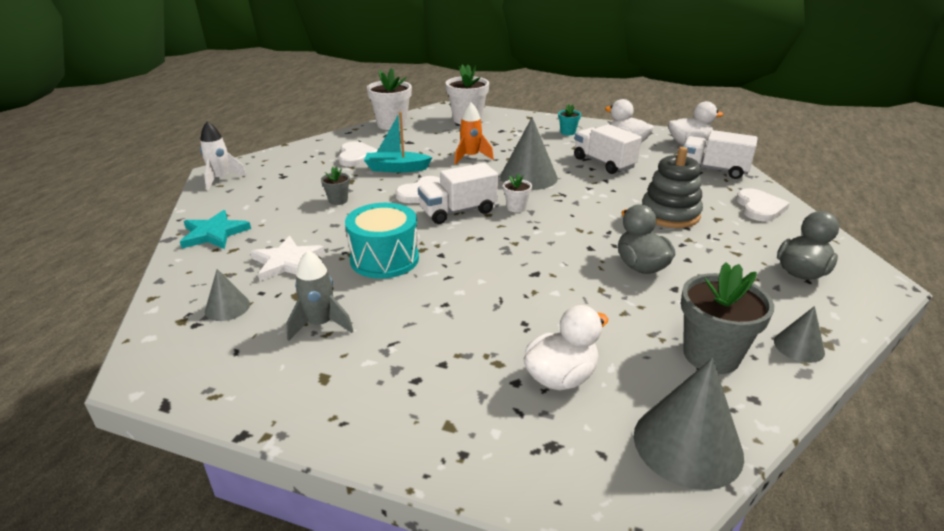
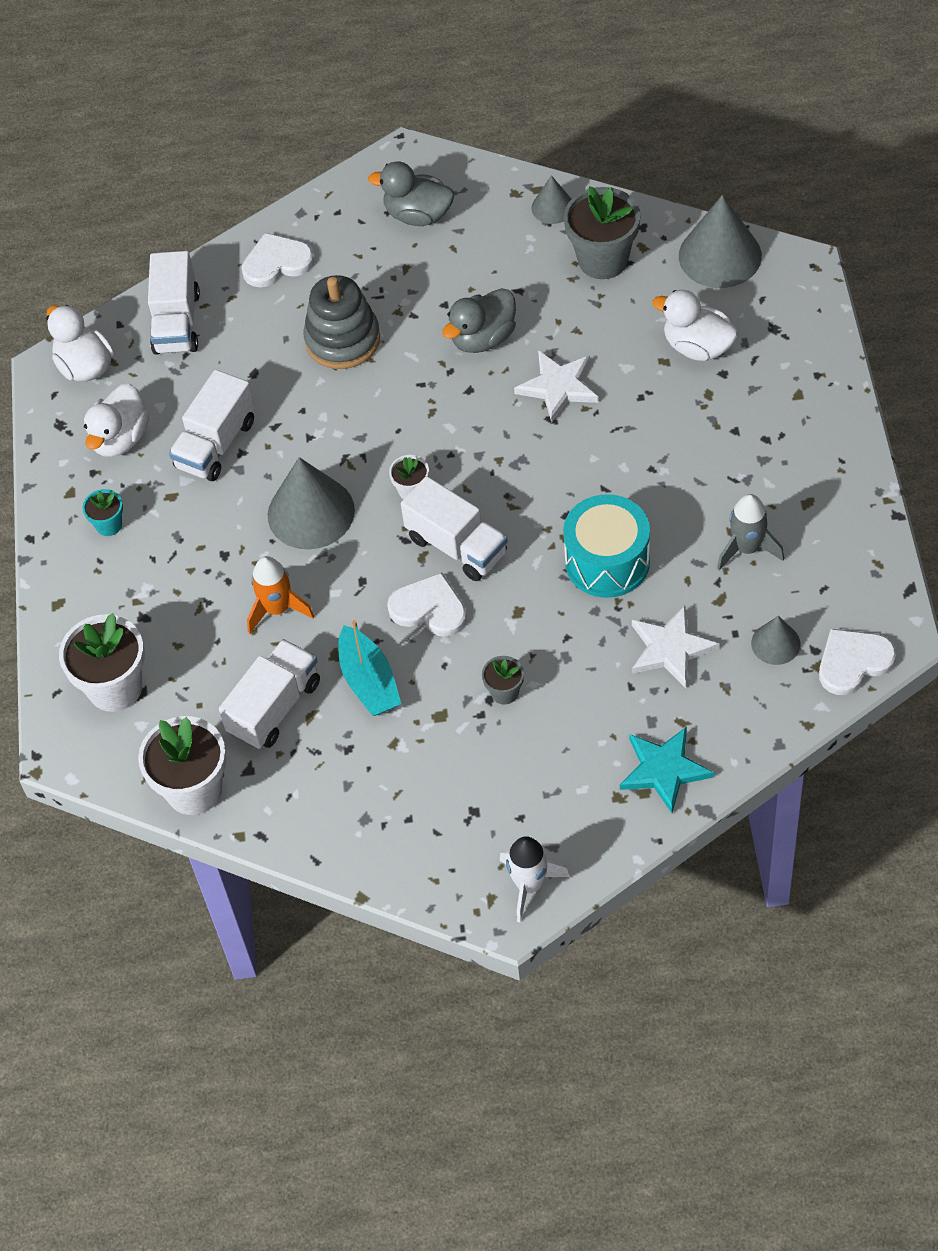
camera: 110 degrees left, 25 degrees up
white heart [338,141,378,167] -> white heart moved to [819,629,896,695]
none -> white truck [219,639,320,749]
none -> white star [514,350,599,423]

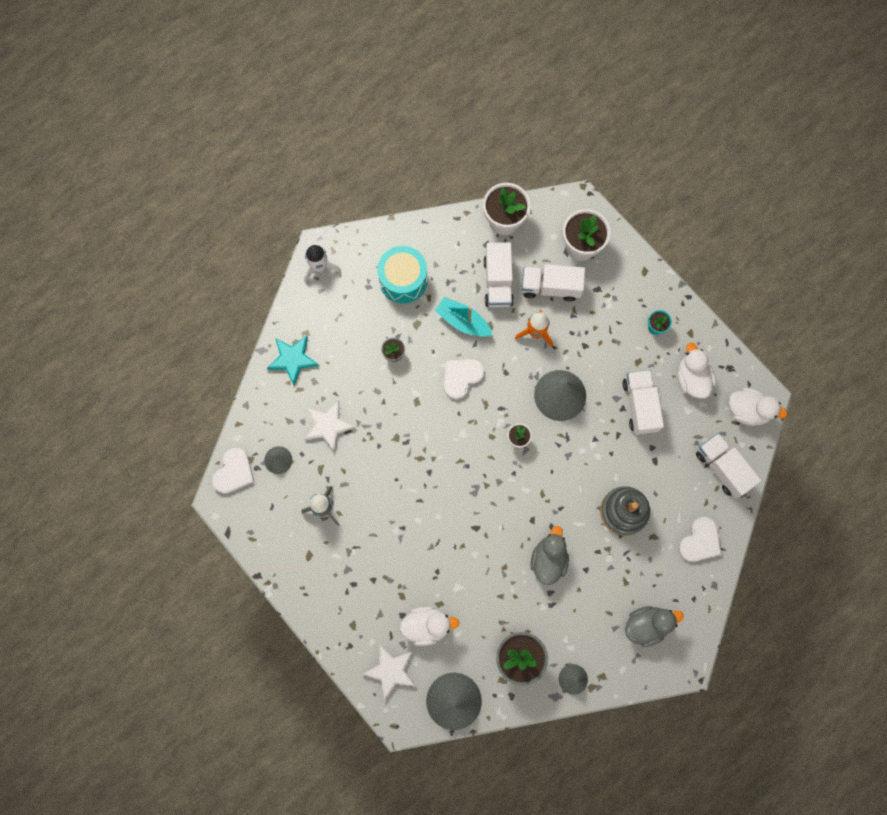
camera: 140 degrees right, 20 degrees up
white heart [387,572,467,637] -> white heart turned 150 degrees clockwise [444,359,484,400]
white truck [401,476,508,581] -> white truck moved to [522,264,585,302]
white star [514,350,599,423] -> white star moved to [362,644,416,701]
turquoise drum [563,494,650,598] -> turquoise drum moved to [377,246,428,303]

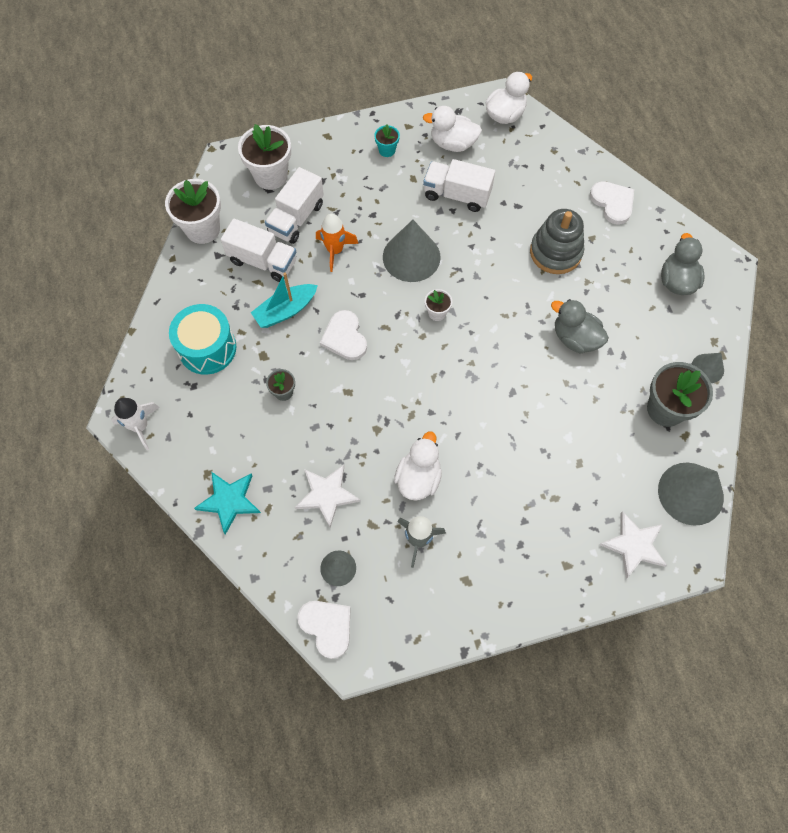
camera: 65 degrees left, 10 degrees down
white duck [400,607,460,646] -> white duck moved to [394,432,442,500]
white truck [696,433,761,498] -> none

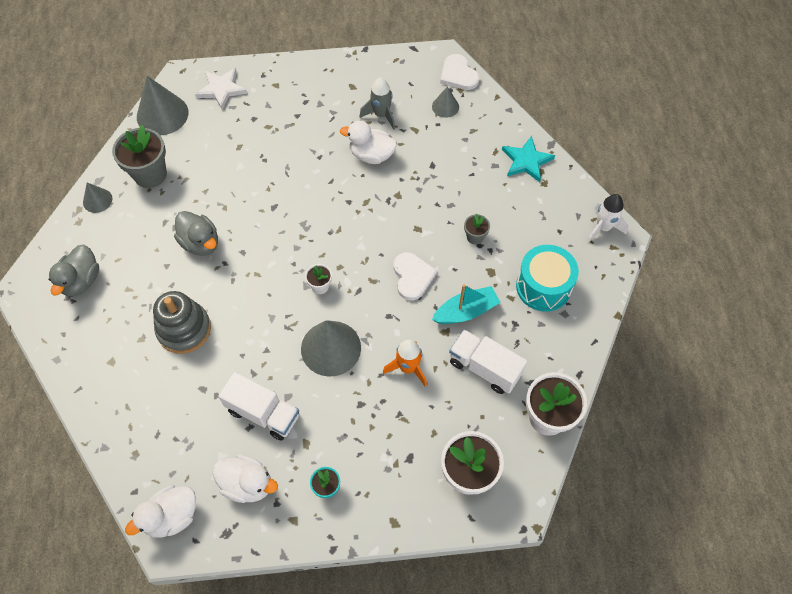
camera: 170 degrees left, 5 degrees down
white truck [265,167,324,244] -> none
white star [295,465,361,528] -> none
white duck [394,432,442,500] -> white duck turned 75 degrees clockwise [340,121,397,164]
white heart [590,181,634,225] -> none

